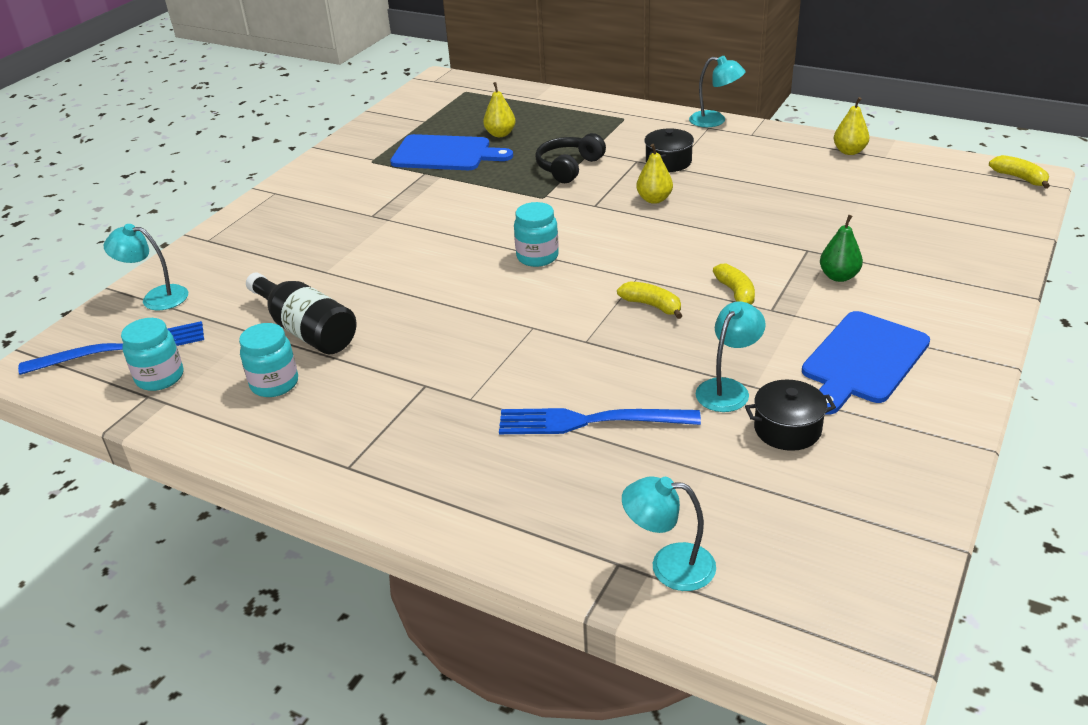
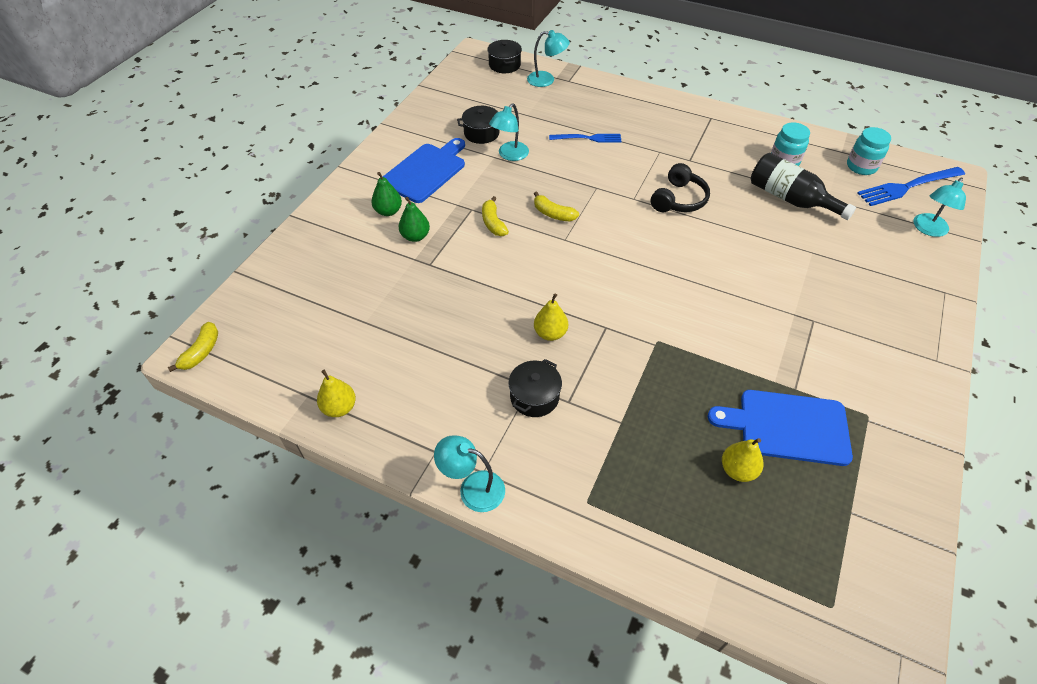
camera: 175 degrees right, 15 degrees up
turquoise lamp [103,224,188,310] -> turquoise lamp turned 120 degrees clockwise [913,177,966,237]
blue fork [499,408,701,434] -> blue fork [549,134,622,142], size x0.65
turquoise jar [514,202,559,267] -> none
black headphones [535,133,606,183] -> black headphones moved to [651,163,710,212]
yellow banana [989,155,1050,189] -> yellow banana turned 120 degrees counterclockwise [168,322,218,372]
none -> green pear [371,172,402,216]
none -> black pot [487,40,522,73]

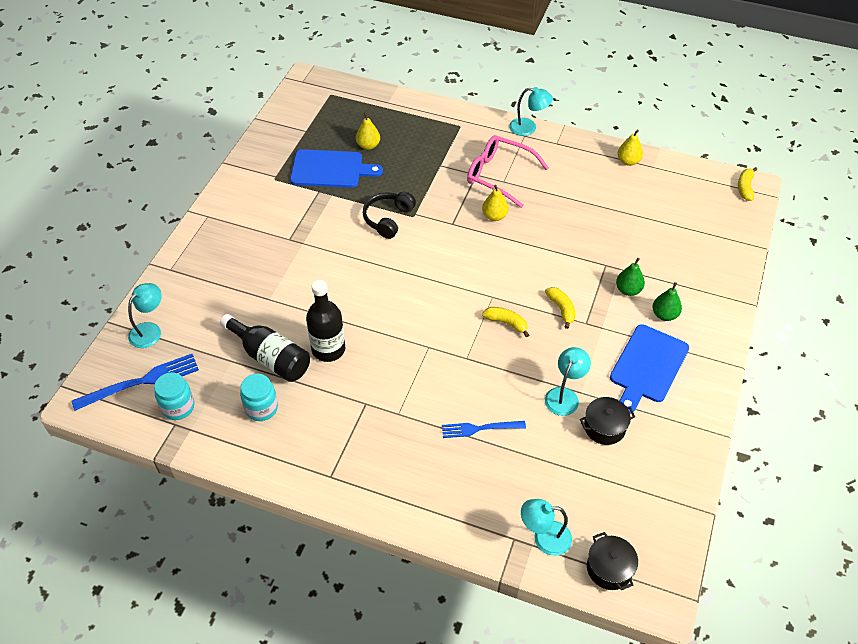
camera: 175 degrees right, 0 degrees up
black pot [508,359,562,417] -> pink glasses [467,135,549,208]
black headphones [651,163,710,212] -> black headphones moved to [363,192,416,239]
none -> black bottle [306,280,345,362]

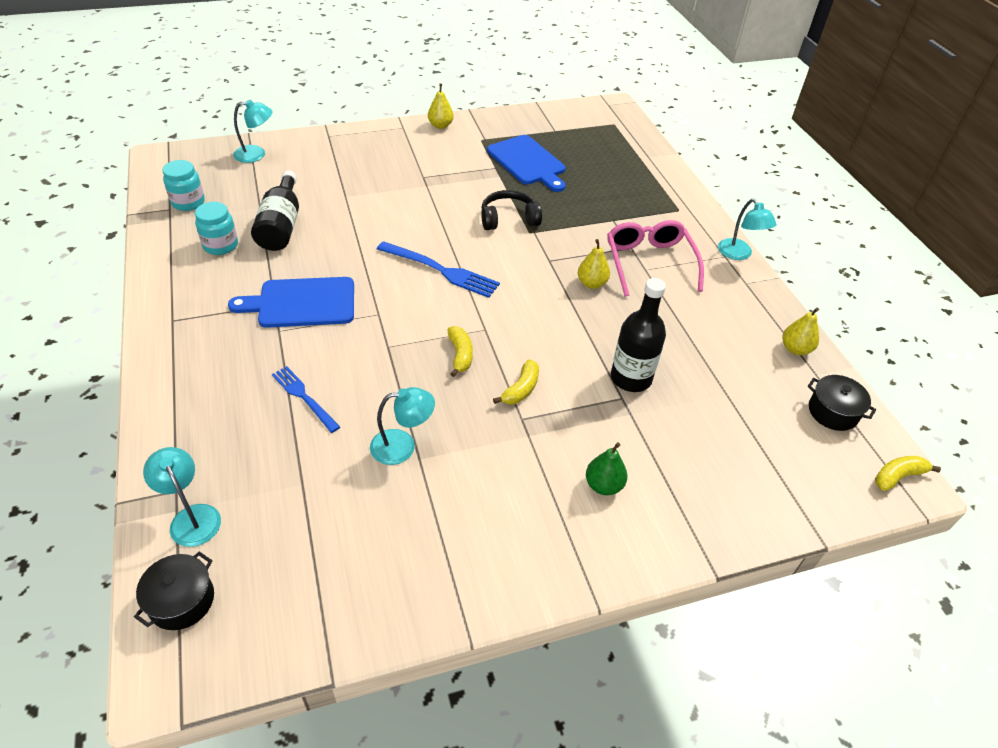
camera: 50 degrees right, 5 degrees down
blue fork [71,354,199,411] -> blue fork moved to [377,241,500,298]
black bottle [306,280,345,362] -> black bottle moved to [611,278,666,392]
yellow pear [356,112,380,150] -> yellow pear moved to [428,84,454,129]
black pot [580,397,635,445] -> black pot moved to [808,375,876,431]
blue cutting board [610,324,689,414] -> blue cutting board moved to [228,277,354,328]
green pear [616,258,645,296] -> none

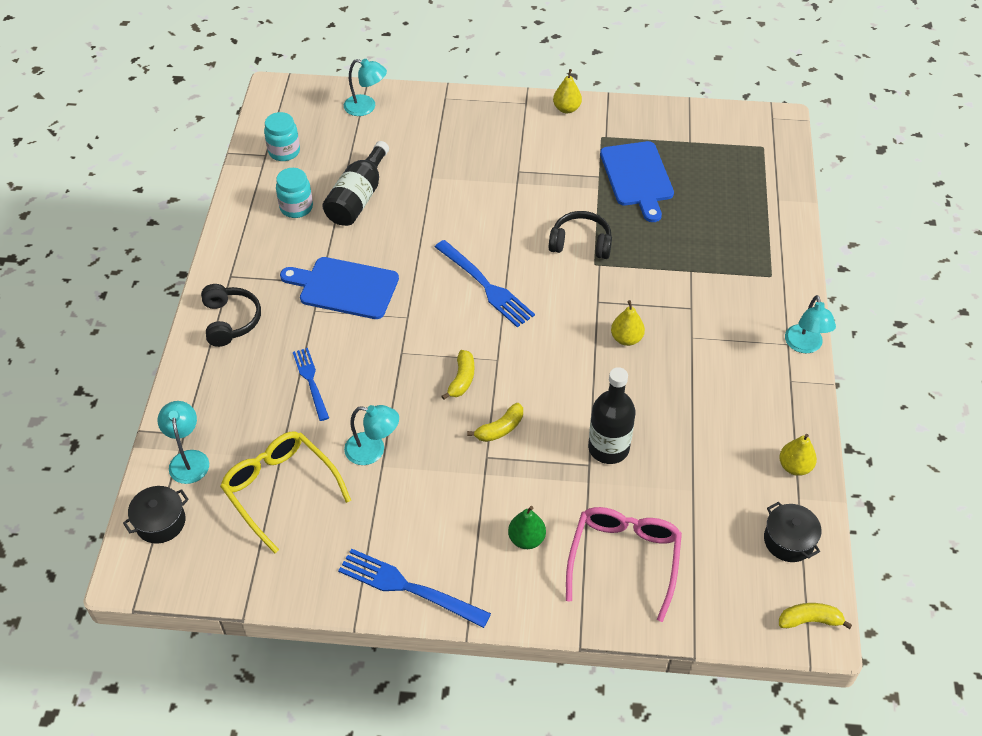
camera: 25 degrees right, 5 degrees up
pink glasses [607,220,704,297] -> pink glasses moved to [566,507,682,622]
none -> black headphones [201,284,261,347]
none -> yellow glasses [220,431,351,554]
none -> blue fork [338,549,491,628]

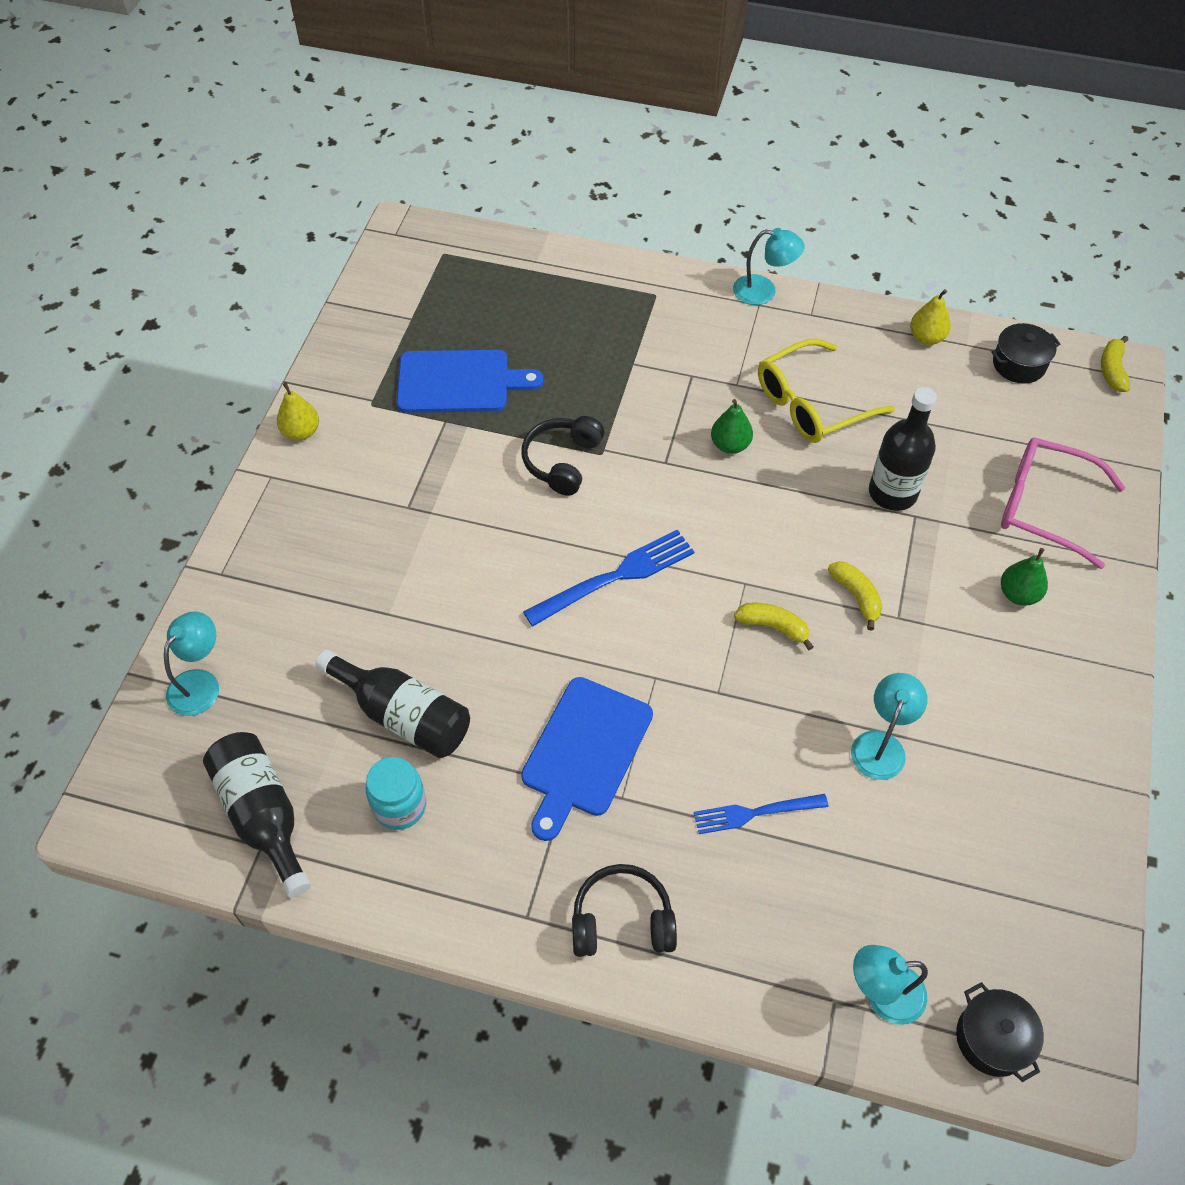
camera: 80 degrees left, 5 degrees up
yellow glasses [220,431,351,554] -> yellow glasses moved to [758,339,895,443]
turquoise jar [264,112,300,161] -> black bottle [203,732,311,898]
blue fork [338,549,491,628] -> none
yellow pear [611,300,645,346] -> green pear [711,399,753,454]

